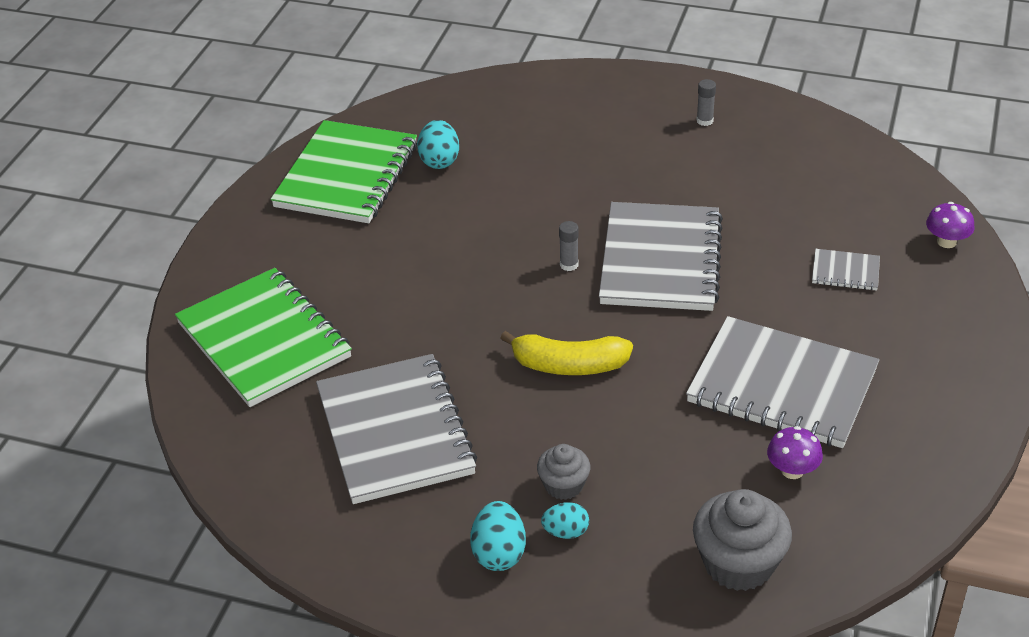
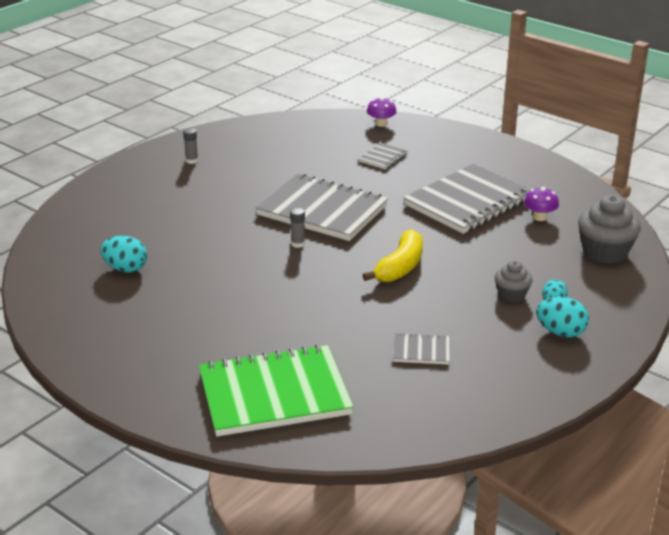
camera: 70 degrees left, 10 degrees down
green notebook [271,120,417,223] -> none
grey notebook [316,354,477,504] -> grey notebook [393,333,450,365], size x0.43

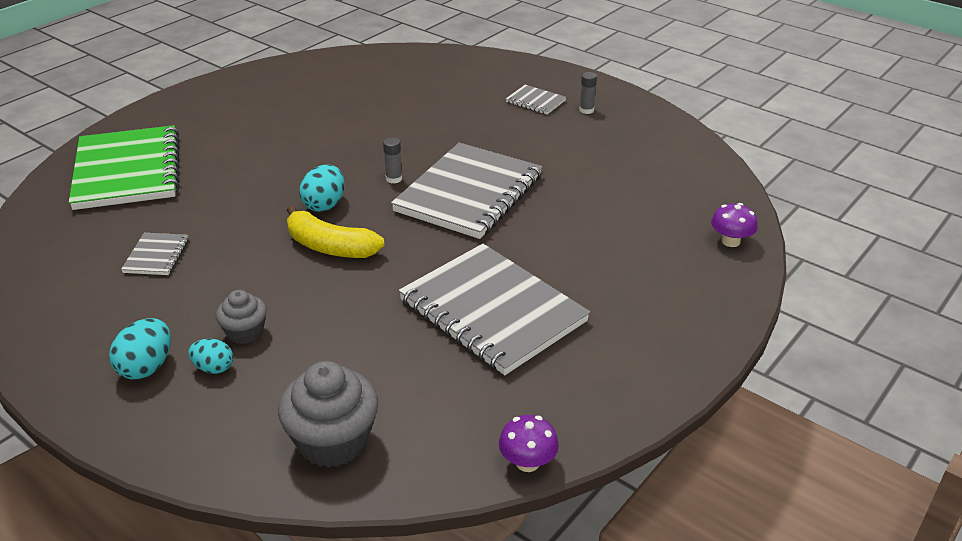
camera: 90 degrees right, 5 degrees up
turquoise egg [100,235,147,273] -> turquoise egg moved to [299,164,345,212]
grey notebook [358,143,408,170] -> grey notebook moved to [506,85,566,114]
purple mushroom [524,187,559,221] -> purple mushroom moved to [499,415,559,472]

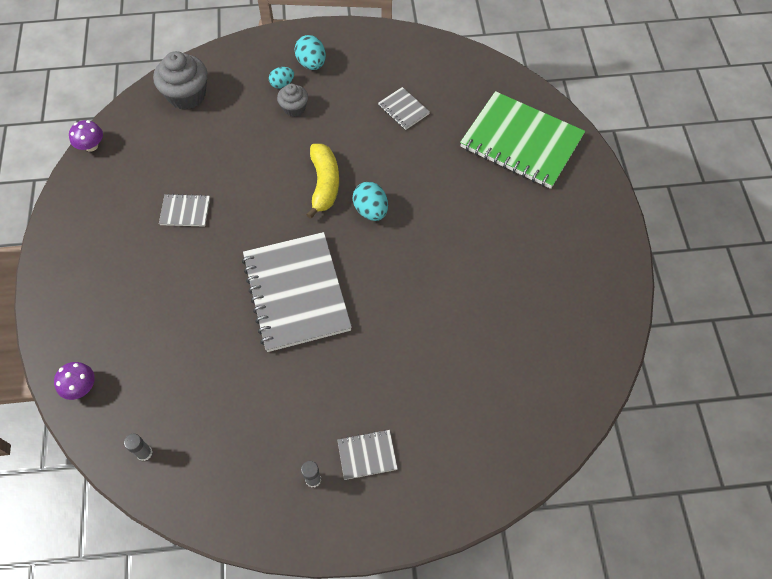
camera: 135 degrees right, 25 degrees up
yellow banana [287,205,384,258] -> yellow banana turned 105 degrees clockwise [306,144,339,219]
grey glue stick [383,137,402,183] -> grey glue stick moved to [124,434,152,461]
grey notebook [399,244,590,375] -> grey notebook [159,194,210,227], size x0.43

